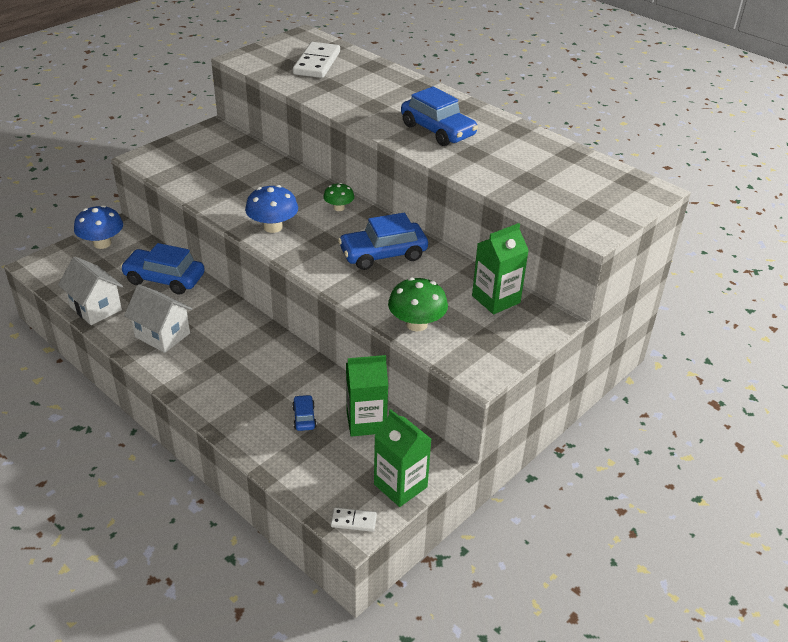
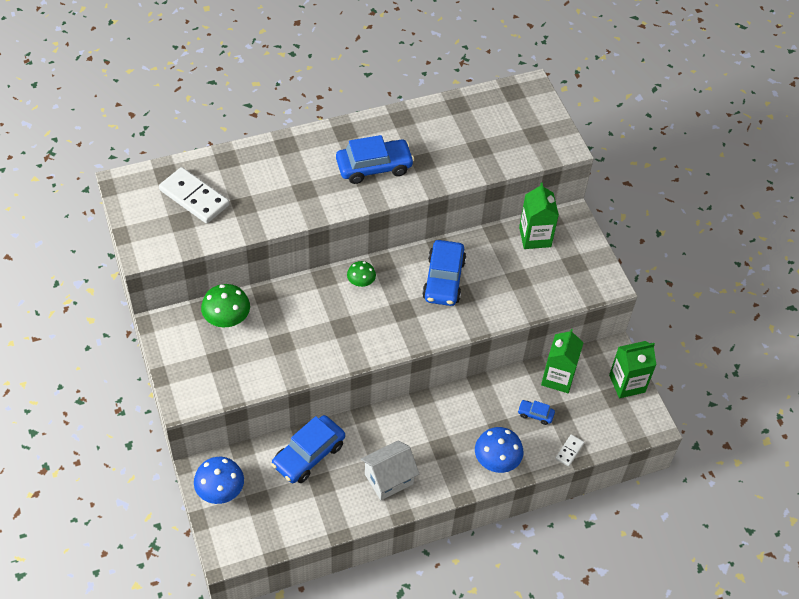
camera: 65 degrees left, 15 degrees up
white house [58,257,123,325] -> none
blue mushroom [245,185,298,233] -> blue mushroom moved to [475,427,524,473]
white domino [331,507,377,532] -> white domino moved to [555,434,584,467]
green mushroom [388,277,448,331] -> green mushroom moved to [201,284,250,327]

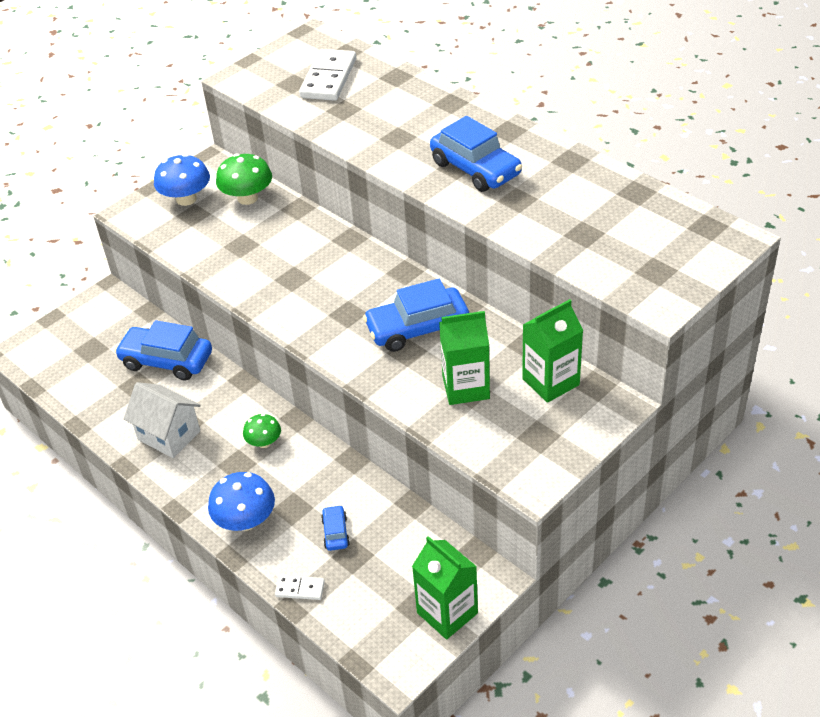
camera: 70 degrees right, 10 degrees down
blue mushroom [194,457,244,504] -> blue mushroom moved to [154,154,210,206]
green mushroom [347,261,376,287] -> green mushroom moved to [243,414,281,448]
green carton [541,329,584,393] -> green carton moved to [439,311,490,405]

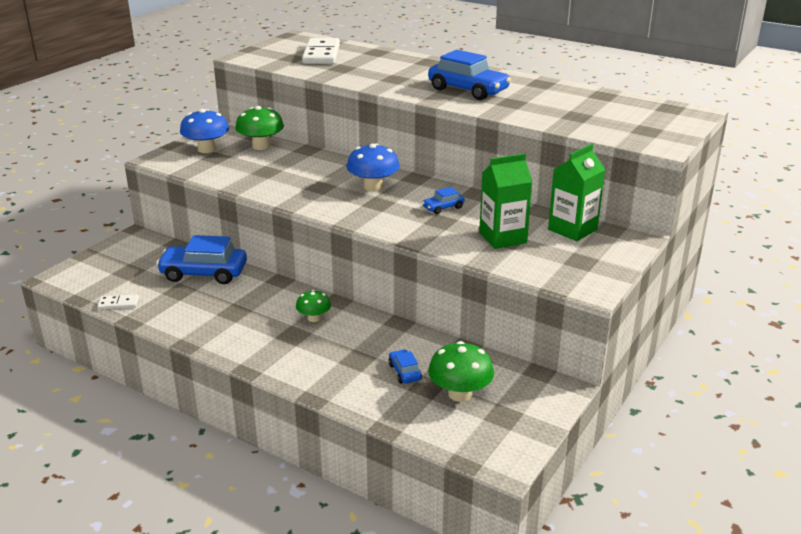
camera: 15 degrees left, 15 degrees down
white house [124,382,201,458] -> none
blue mushroom [208,472,275,531] -> blue mushroom moved to [346,143,400,192]
white domino [275,575,325,600] -> white domino moved to [97,294,139,309]
blue car [363,279,469,352] -> blue car [422,187,465,214], size x0.48
green carton [412,536,478,640] -> none
none -> green mushroom [428,341,494,402]

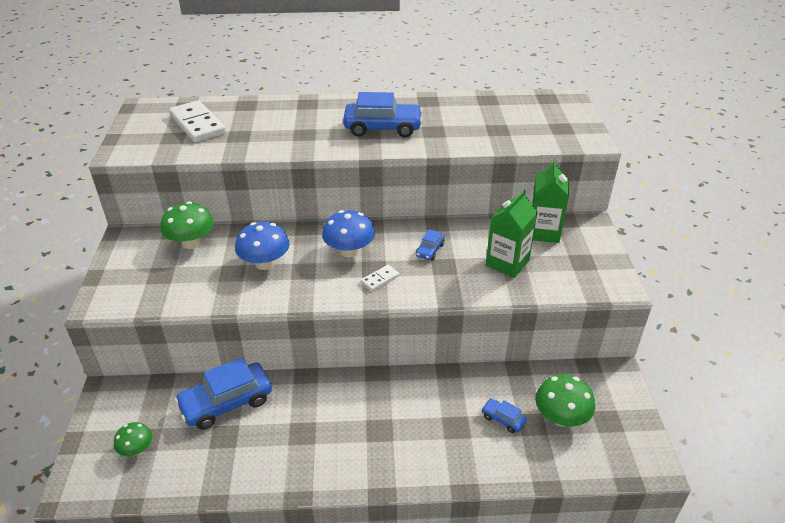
camera: 35 degrees left, 10 degrees up
white domino [97,294,139,309] -> white domino moved to [361,265,399,291]
blue mushroom [180,109,229,153] -> blue mushroom moved to [235,222,290,270]
green mushroom [296,290,331,322] -> green mushroom moved to [114,422,152,456]

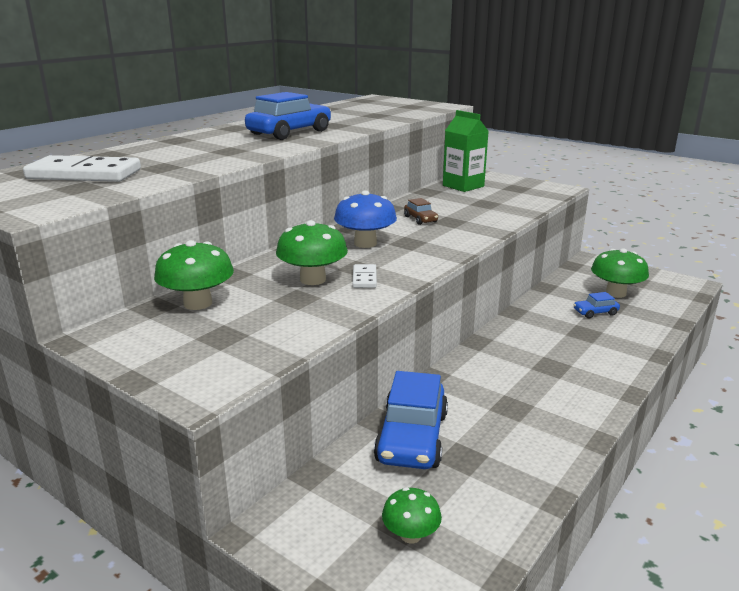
camera: 50 degrees left, 15 degrees down
blue mushroom [235,222,290,270] -> green mushroom [276,220,348,285]
white domino [361,265,399,291] -> white domino moved to [352,264,377,288]
blue car [416,229,445,260] -> brown car [404,198,438,225]
green carton [486,190,538,278] -> none

